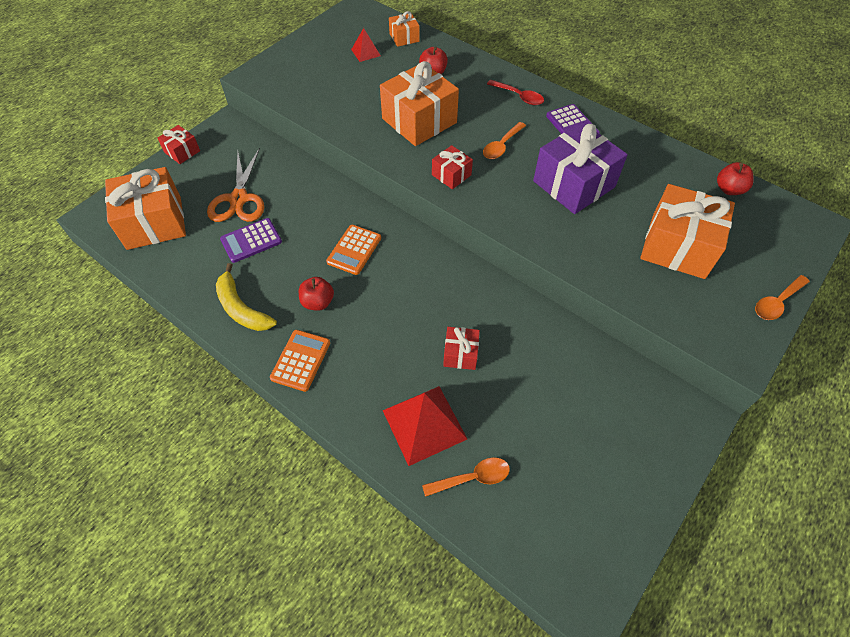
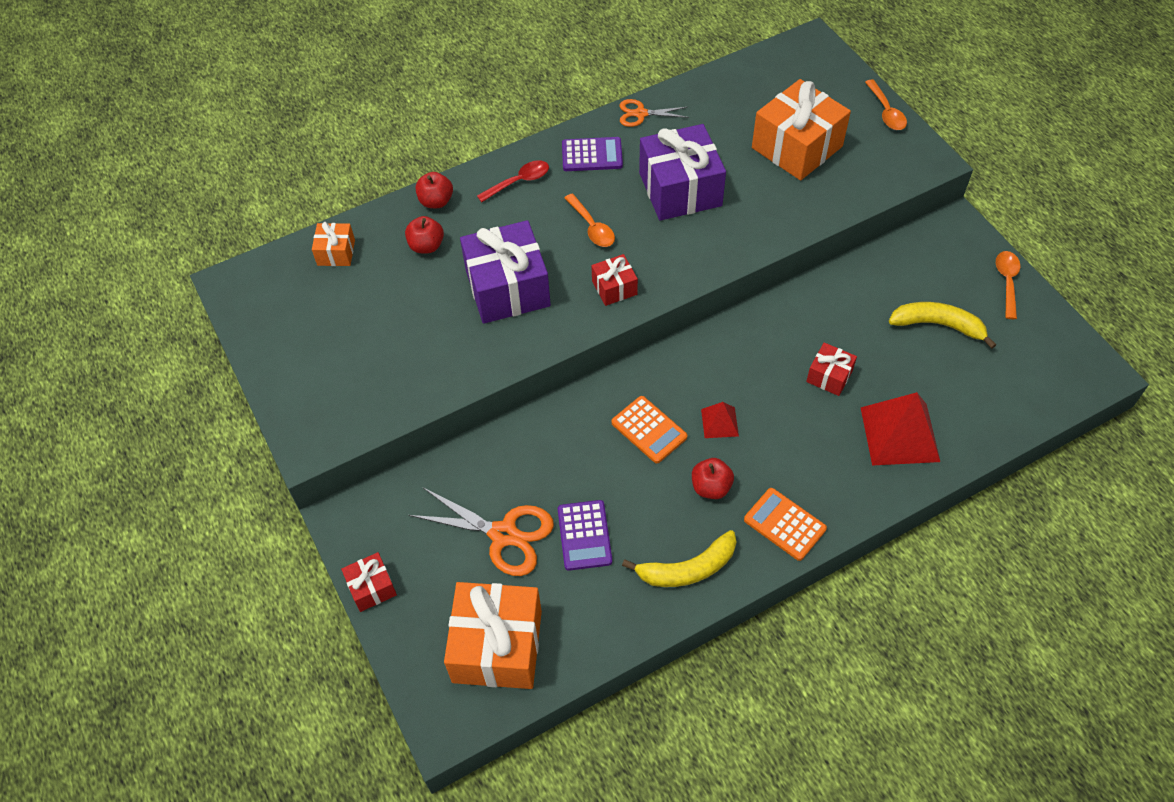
camera: 65 degrees left, 0 degrees up
red pyramid [351,28,381,62] -> red pyramid moved to [701,402,739,438]
orange gift [380,61,459,146] -> purple gift [460,220,551,324]
orange spoon [422,457,510,497] -> orange spoon moved to [996,251,1020,319]
red apple [717,162,754,195] -> red apple moved to [416,172,453,208]
none -> orange scissors [620,99,689,127]
none -> yellow banana [889,302,996,349]

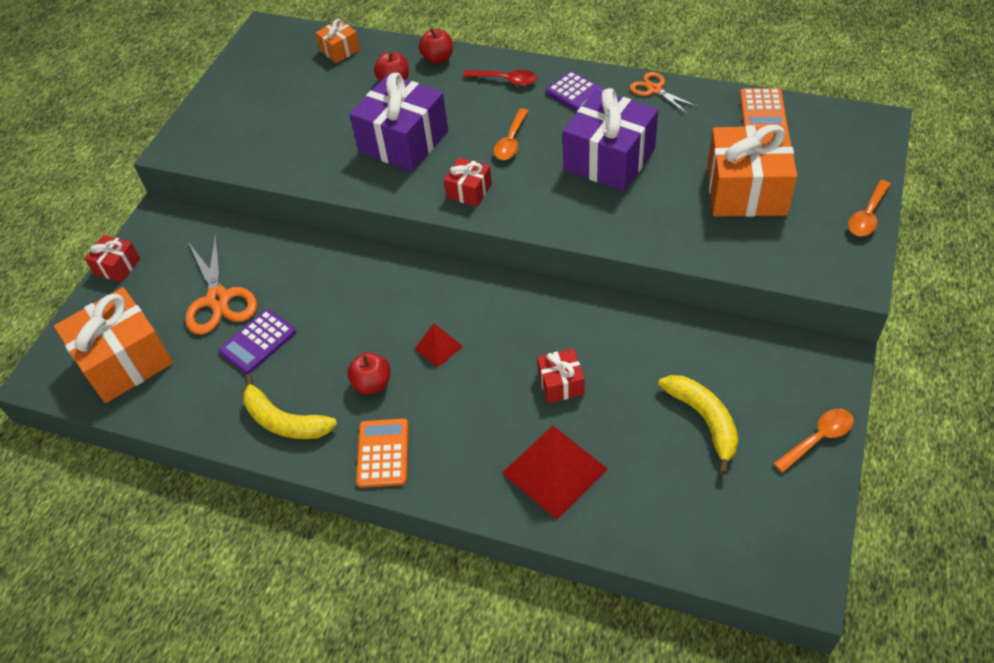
camera: 50 degrees right, 5 degrees down
orange calculator [612,396,687,463] -> orange calculator moved to [740,88,787,127]

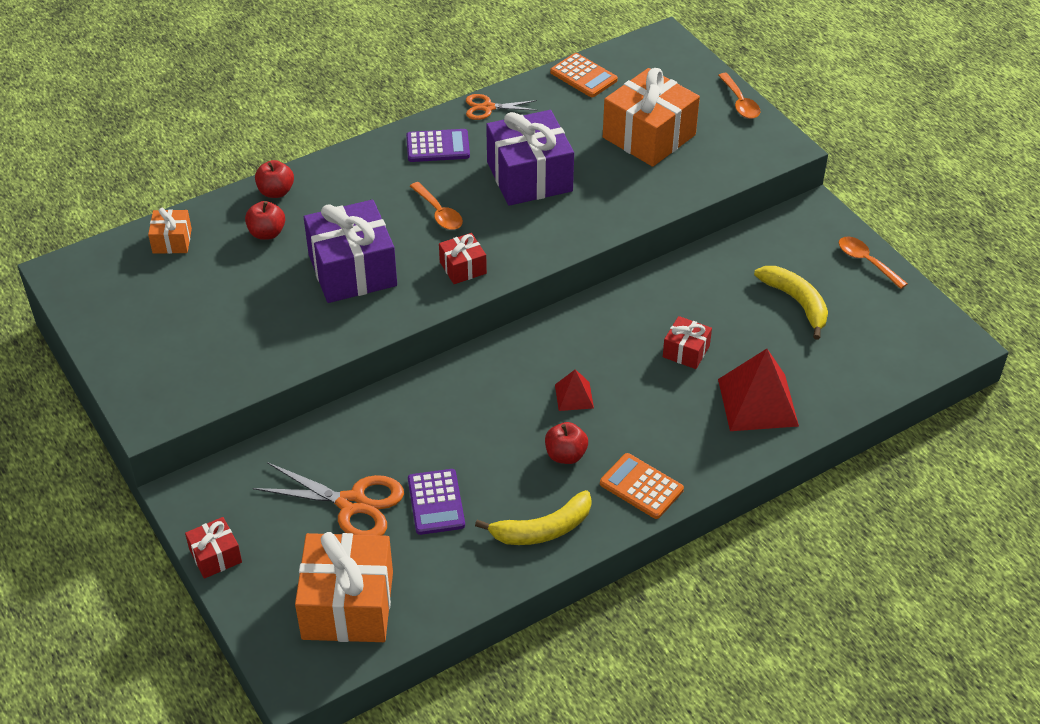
camera: 55 degrees left, 5 degrees down
red spoon [463,70,537,86] -> none
yellow banana [658,375,738,475] -> yellow banana turned 45 degrees clockwise [754,266,828,340]
orange spoon [773,409,854,473] -> orange spoon turned 45 degrees counterclockwise [839,237,908,289]

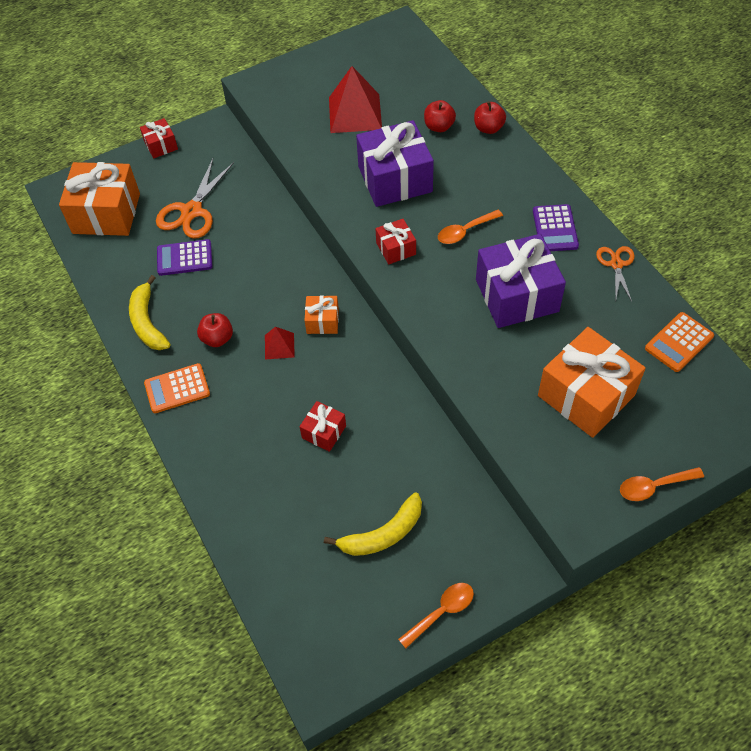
camera: 95 degrees right, 10 degrees up
orange gift [148,208,192,254] -> orange gift moved to [304,295,339,334]
orange calculator [600,453,684,519] -> orange calculator turned 150 degrees counterclockwise [144,363,210,413]
red pyramid [718,349,799,431] -> red pyramid moved to [329,66,382,133]

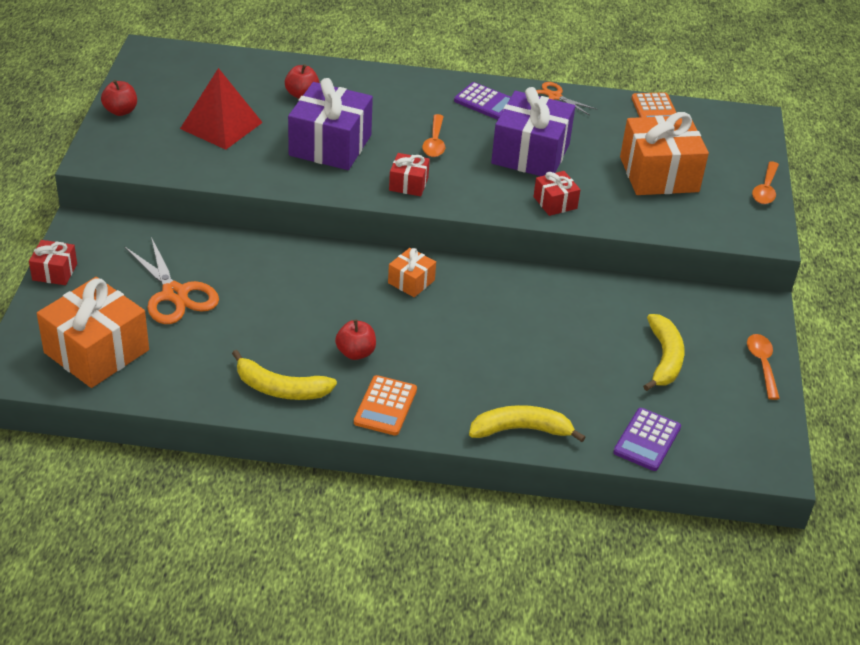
camera: 60 degrees left, 15 degrees down
purple calculator [157,239,213,276] -> purple calculator moved to [613,408,681,471]
red pyramid [265,327,295,359] -> none
red gift [300,401,346,452] -> red gift moved to [533,171,580,216]
red apple [474,101,506,134] -> red apple moved to [101,80,137,116]
none -> yellow banana [469,405,586,442]

